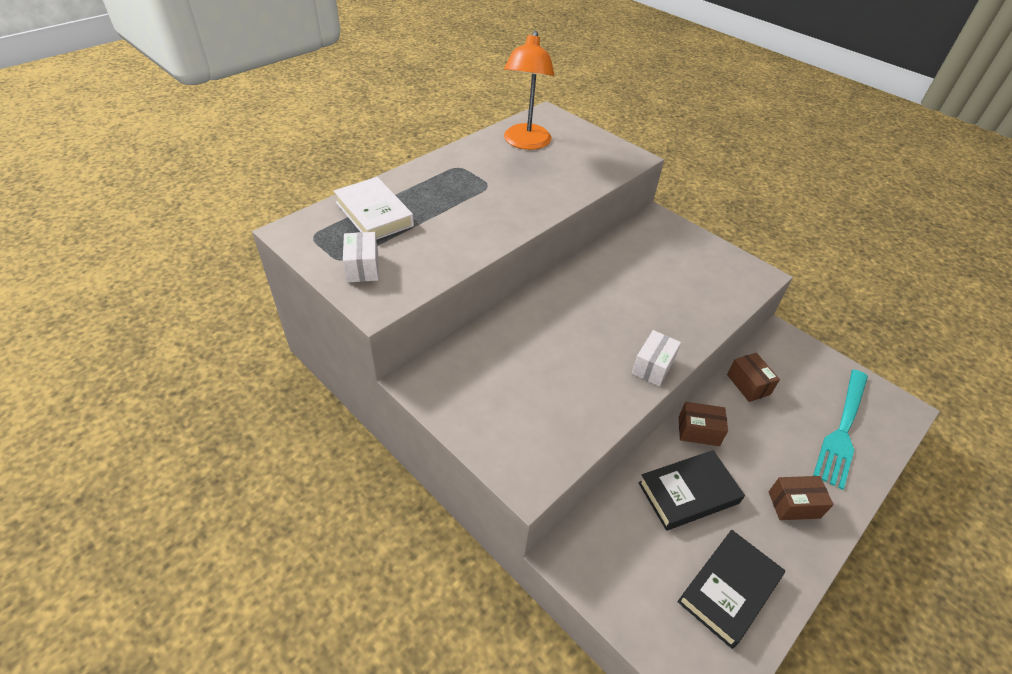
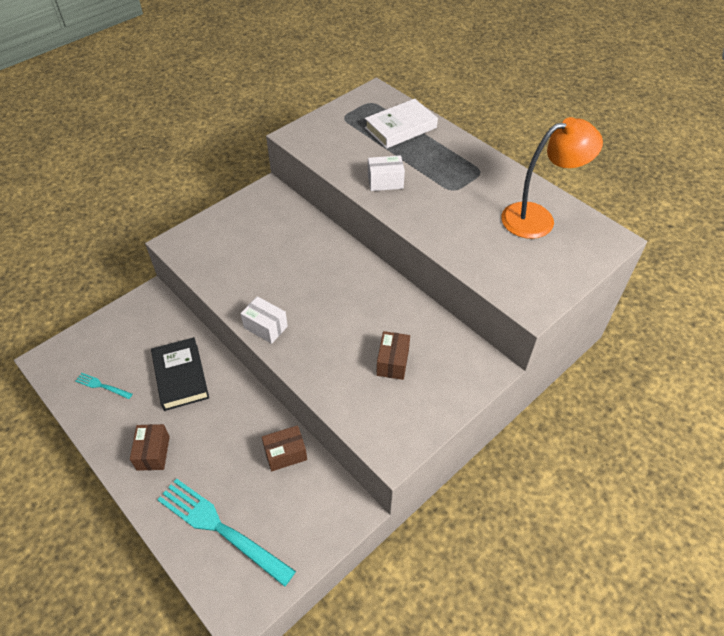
camera: 95 degrees right, 5 degrees up
white box [343,232,379,282] -> white box moved to [368,155,405,191]
orange lamp [504,31,554,150] -> orange lamp turned 150 degrees clockwise [501,117,603,239]
black book [678,530,785,649] -> turquoise fork [75,373,133,399]
brown box [679,402,728,446] -> brown box moved to [376,331,410,380]

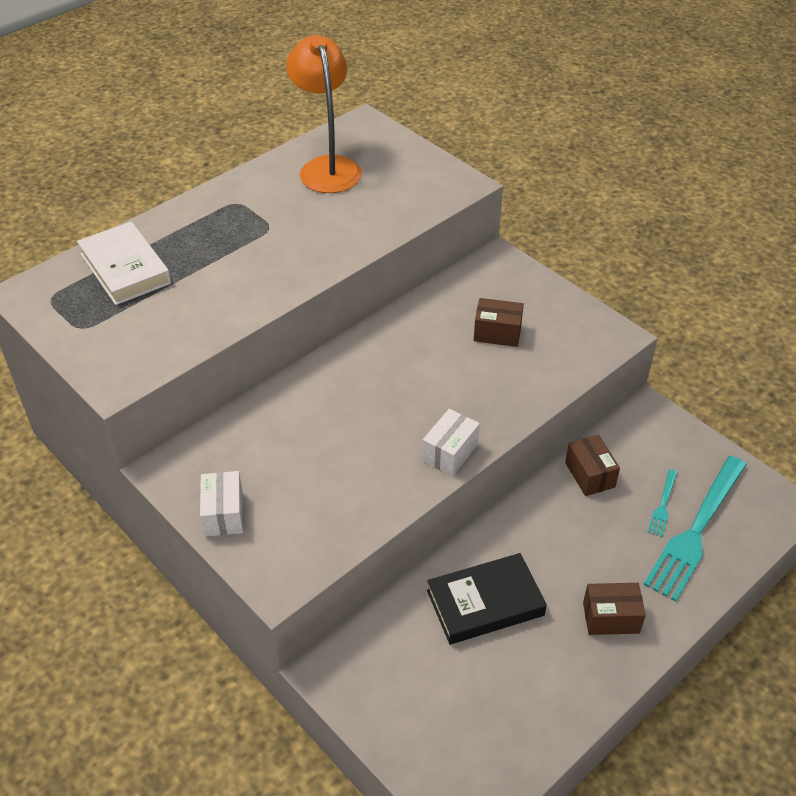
camera: 90 degrees left, 5 degrees down
turquoise fork [75,373,133,399] -> turquoise fork moved to [648,469,677,537]
white box [368,155,405,191] -> white box moved to [200,471,243,537]

